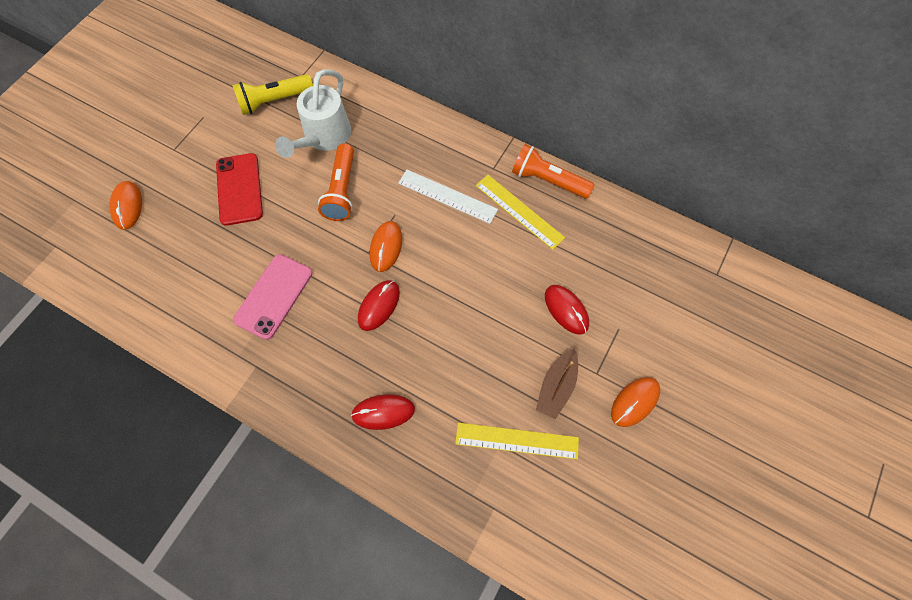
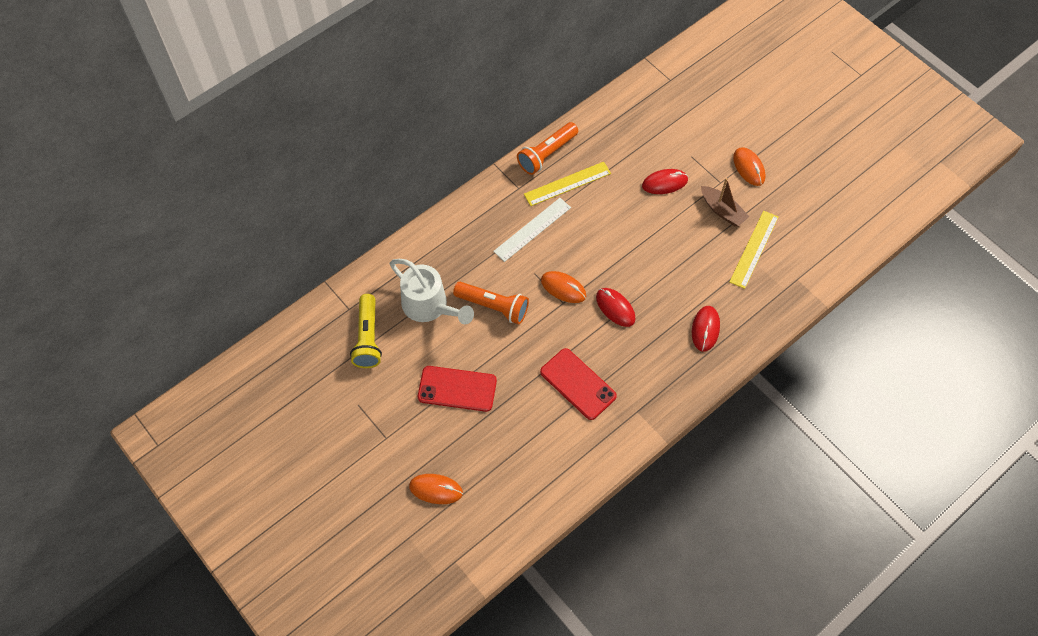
camera: 70 degrees left, 5 degrees down
pink phone [233,254,312,340] -> red phone [540,348,617,420]

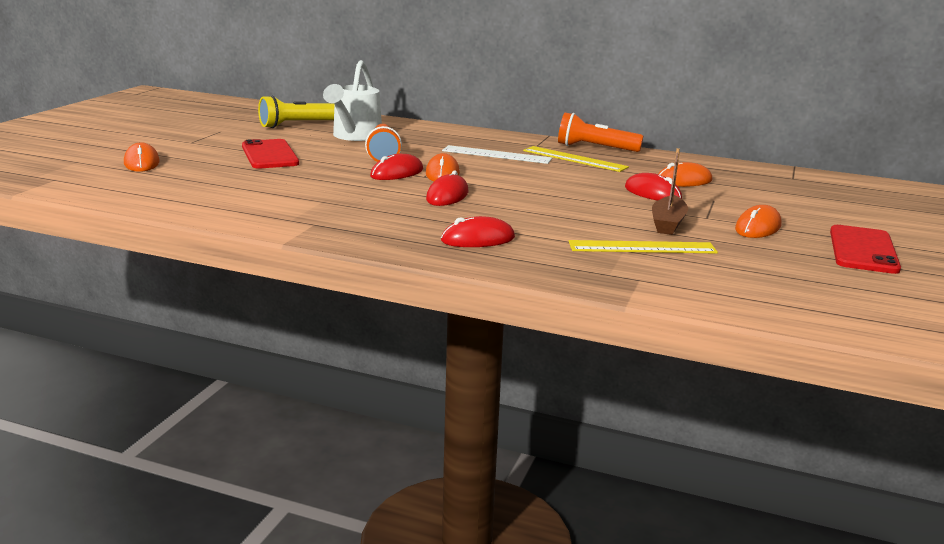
camera: 60 degrees right, 40 degrees down
red phone [540,348,617,420] -> red phone moved to [830,225,901,274]
none -> red mouse [370,154,423,180]
none -> orange mouse [658,162,712,187]

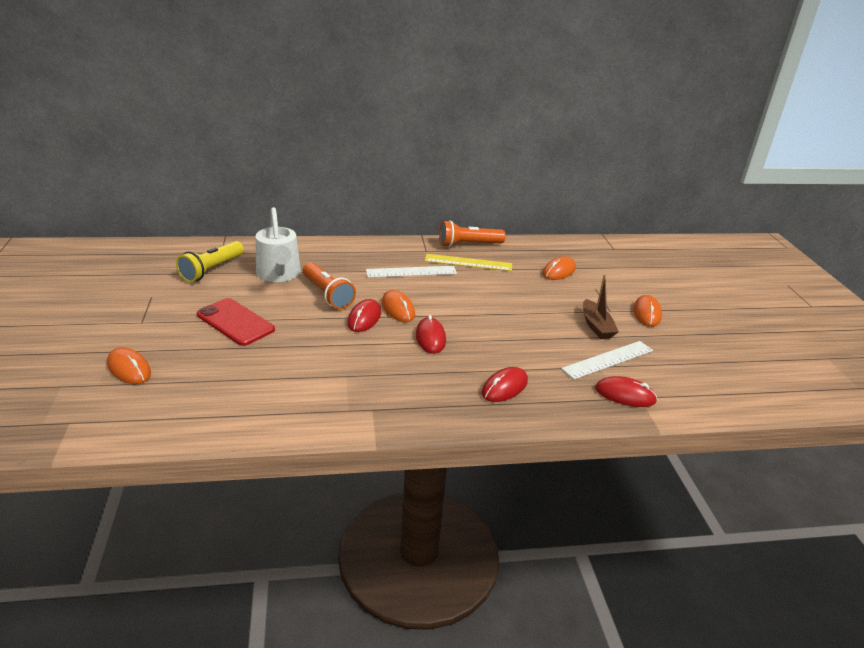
camera: 30 degrees left, 10 degrees up
yellow ruler [569,240,718,254] -> white ruler [561,341,653,379]
red mouse [625,173,682,201] -> red mouse moved to [595,376,658,407]
red phone [830,225,901,274] -> none

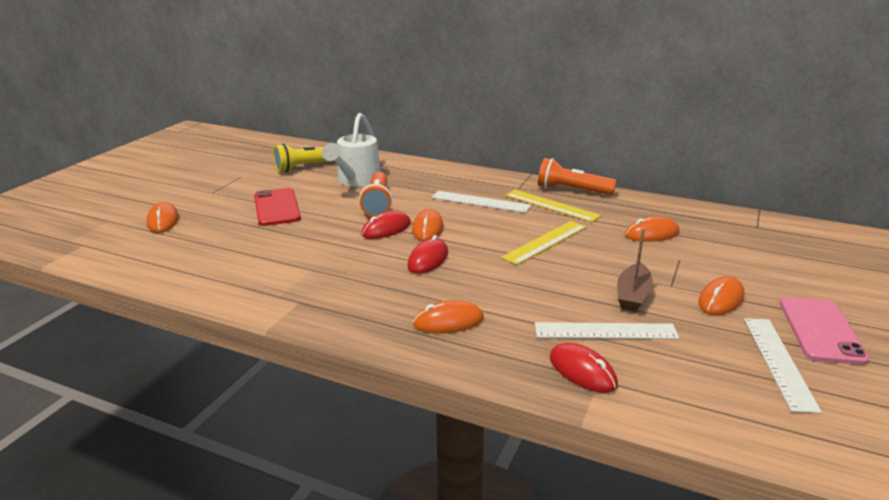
camera: 35 degrees right, 5 degrees down
red mouse [481,367,528,402] -> orange mouse [413,300,484,333]
none -> yellow ruler [501,221,586,265]
none -> white ruler [744,318,822,413]
none -> pink phone [780,297,870,365]

